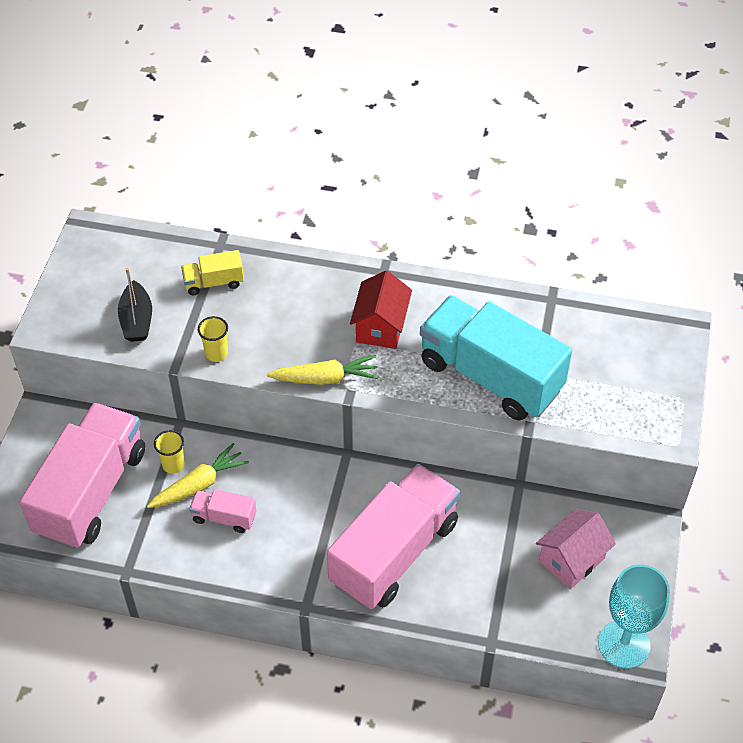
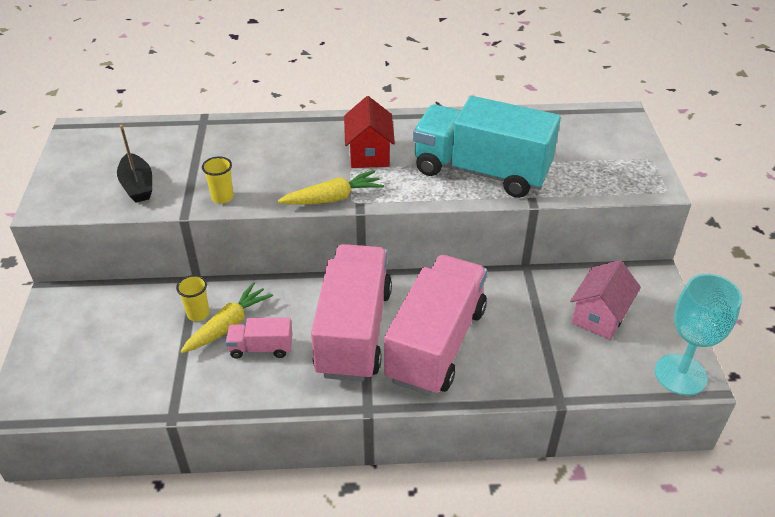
camera: 15 degrees left, 10 degrees down
pink truck [20,403,145,549] -> pink truck moved to [311,244,392,382]
yellow truck [181,250,244,295] -> none

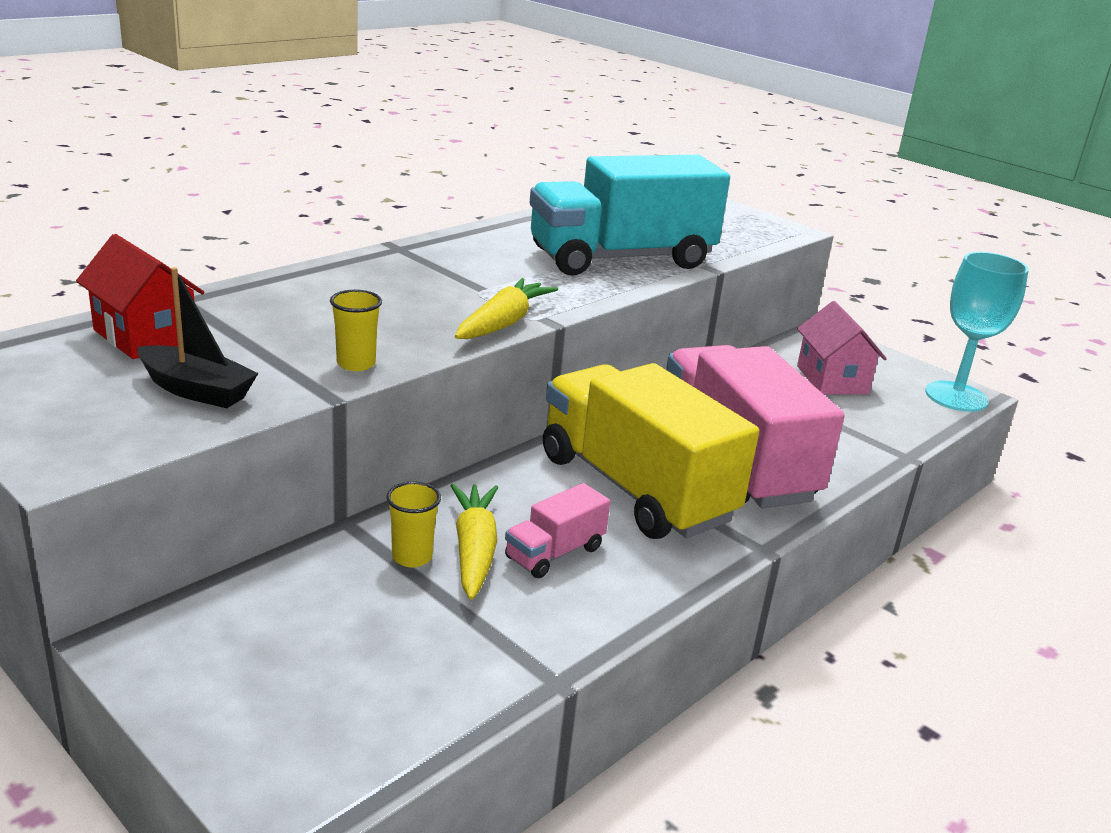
camera: 45 degrees left, 15 degrees down
pink truck [311,244,392,382] -> yellow truck [543,363,759,539]
red house [344,96,395,168] -> red house moved to [76,234,205,359]

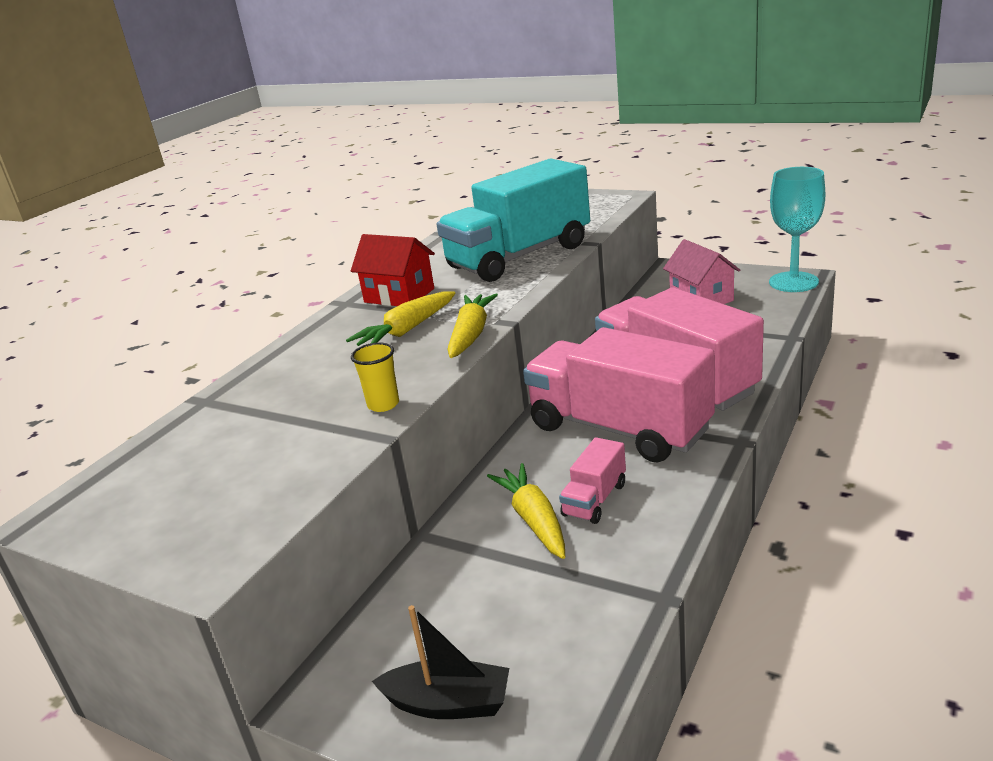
camera: 10 degrees left, 0 degrees up
red house [76,234,205,359] -> red house moved to [351,234,435,306]
black boat [137,267,259,408] -> black boat moved to [372,605,509,719]
yellow cup [386,481,441,567] -> none
yellow truck [543,363,759,539] -> pink truck [523,327,715,462]
none -> yellow carrot [346,291,455,346]

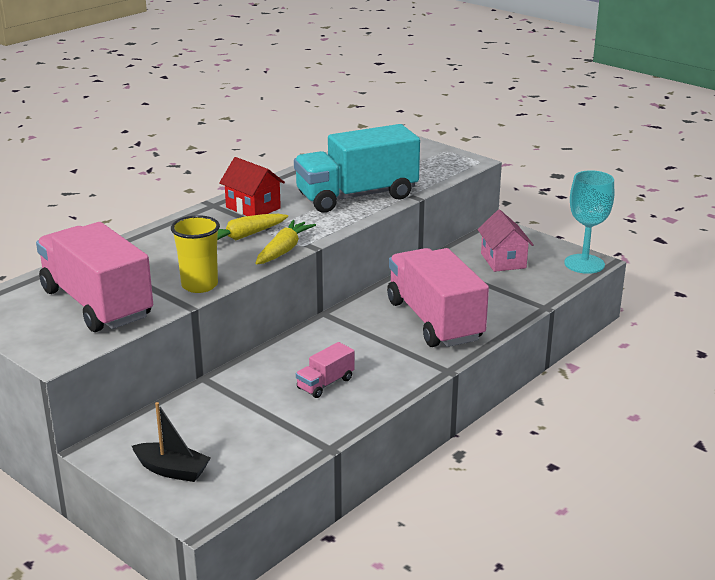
camera: 10 degrees right, 0 degrees up
yellow cup [351,343,399,412] -> yellow cup [171,215,220,293], size x1.63
yellow carrot [487,463,565,559] -> none
pink truck [523,327,715,462] -> pink truck moved to [36,222,153,332]

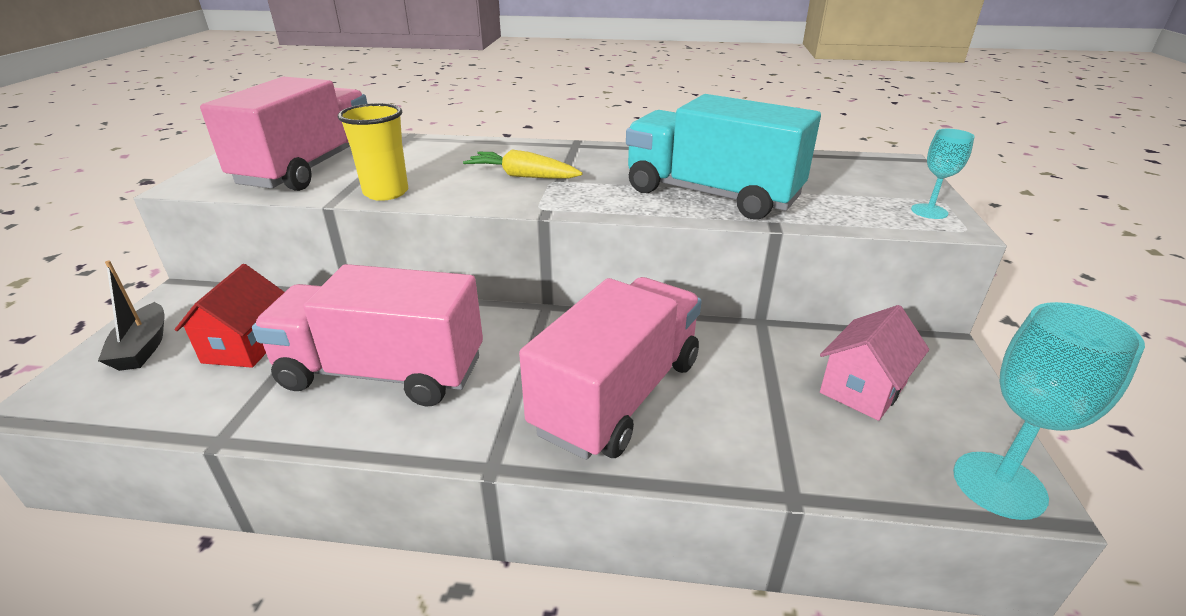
camera: 55 degrees right, 5 degrees up
red house [219,157,285,216] -> red house moved to [174,264,284,368]
yellow carrot [255,220,316,264] -> none
pink truck [296,342,355,398] -> pink truck [252,264,483,406], size x2.30
none -> turquoise goblet [911,129,975,219]

